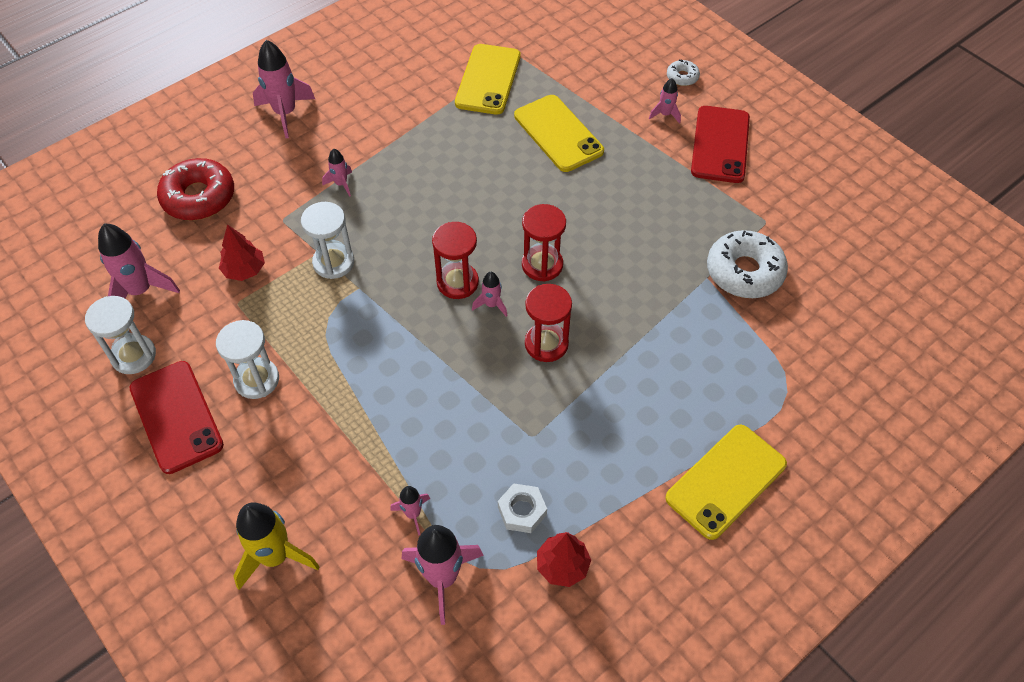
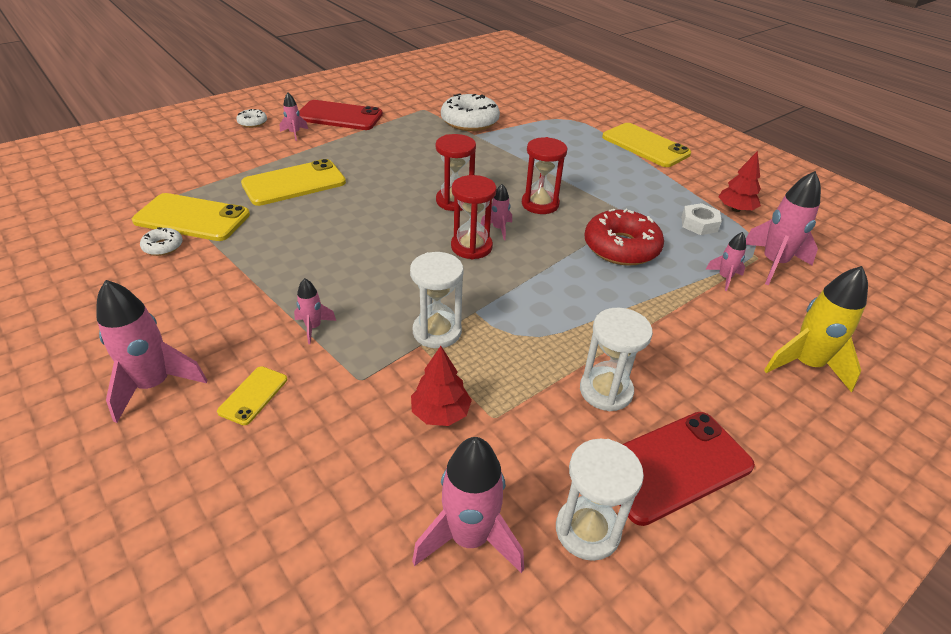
camera: 90 degrees left, 15 degrees down
red donut [157,158,234,221] -> red donut moved to [584,209,664,266]
none -> white donut [140,227,183,256]
none -> yellow phone [217,366,287,425]

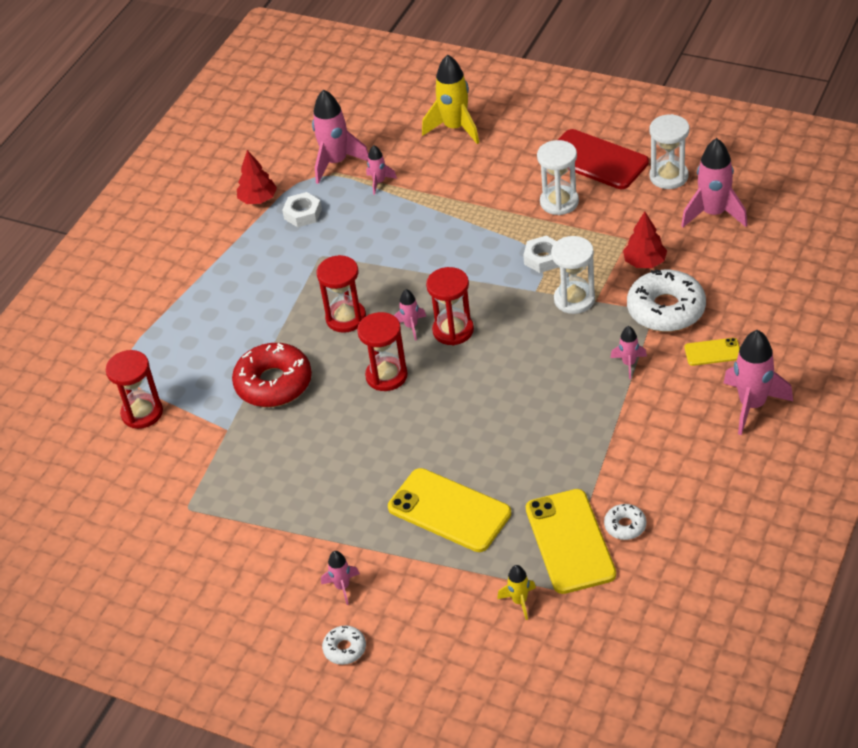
camera: 110 degrees left, 5 degrees up
red phone [299,100,383,130] -> none
white donut [441,94,500,131] -> white donut moved to [627,269,706,332]
red donut [584,209,664,266] -> red donut moved to [232,343,312,407]
yellow phone [602,123,691,167] -> none
none -> red hourglass [106,350,163,429]
none -> yellow rocket [497,565,536,620]
none -> white nut [523,236,559,273]

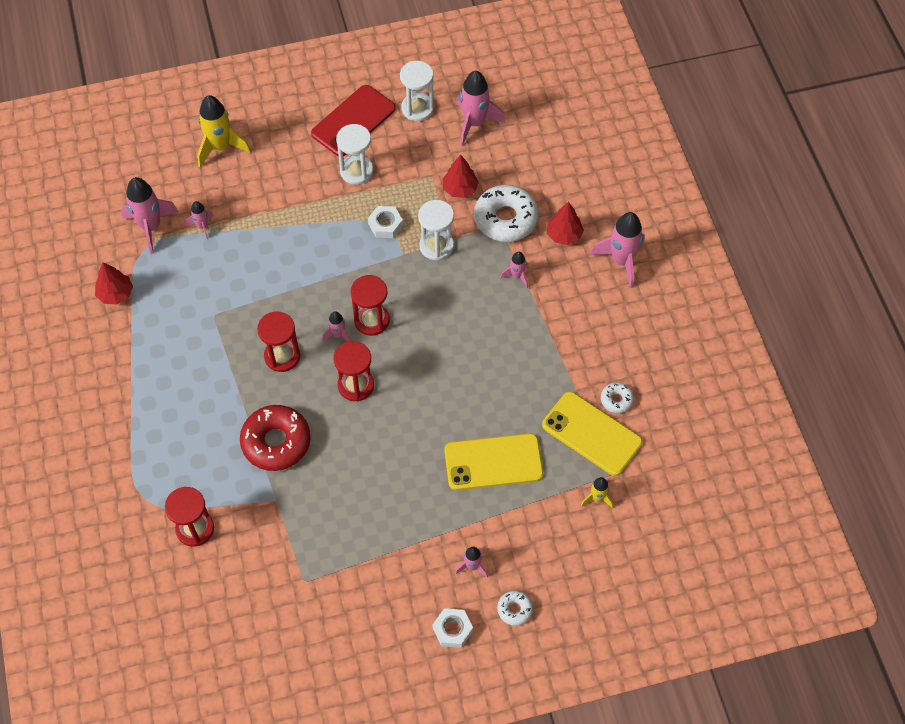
camera: 45 degrees left, 15 degrees up
white nut [282,192,322,227] -> white nut moved to [433,608,473,648]
red phone [558,129,649,189] -> red phone turned 45 degrees counterclockwise [311,85,396,156]
yellow phone [684,338,740,366] -> red tree [547,202,584,245]

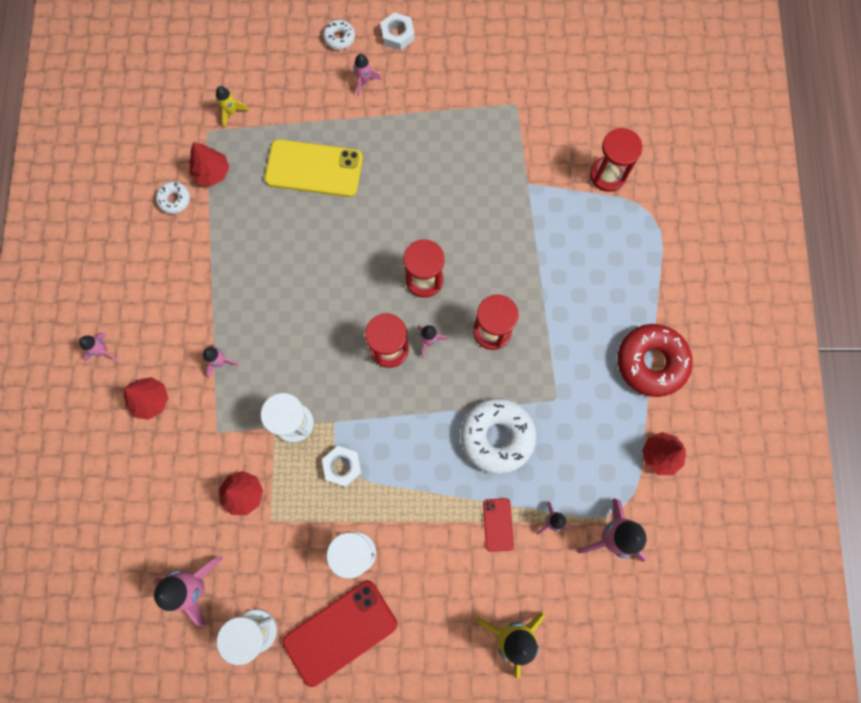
camera: 165 degrees left, 15 degrees up
red donut [240,405,311,471] -> red donut moved to [617,324,693,397]
white donut [474,185,539,242] -> white donut moved to [460,398,536,474]
yellow phone [542,392,643,476] -> red tree [189,142,229,186]
pink rocket [590,212,645,288] -> pink rocket [79,332,119,361], size x0.52
none -> red phone [483,498,514,552]

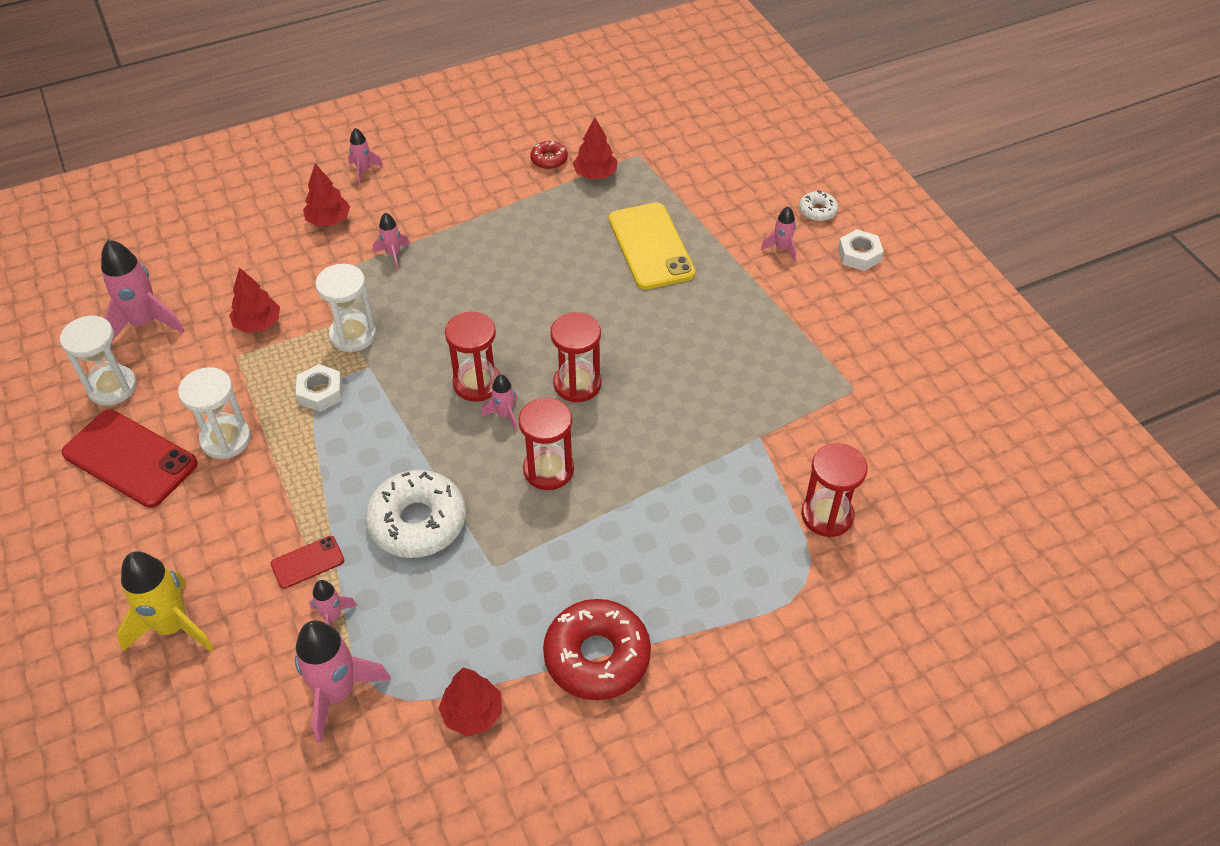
camera: 65 degrees right, 25 degrees down
white donut [156,182,190,214] -> red donut [530,141,568,169]
yellow rocket [216,86,249,128] -> none

